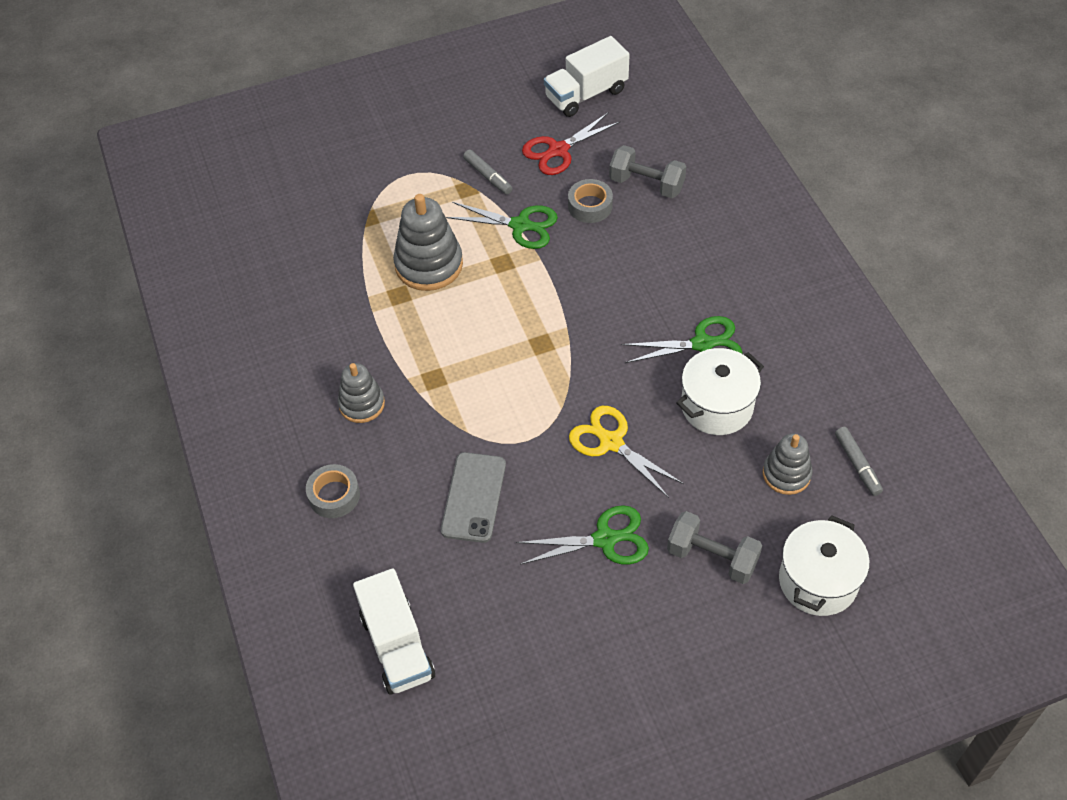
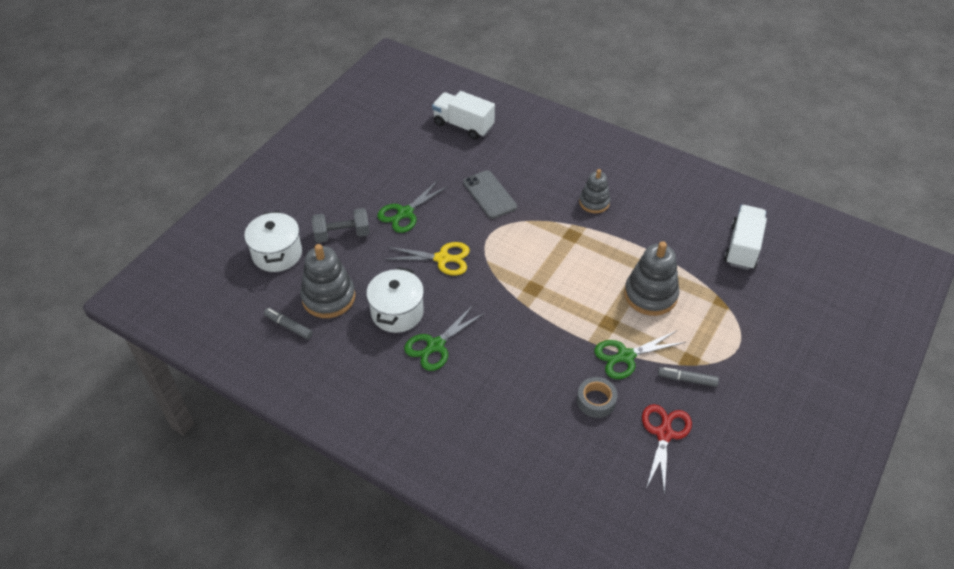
camera: 140 degrees right, 5 degrees down
grey tape [306,464,360,518] -> none
white truck [544,36,630,117] -> white truck moved to [724,205,767,270]
grey dumbbell [609,145,686,198] -> none
grey stacking toy [763,433,812,495] -> grey stacking toy [300,244,355,318], size x1.60

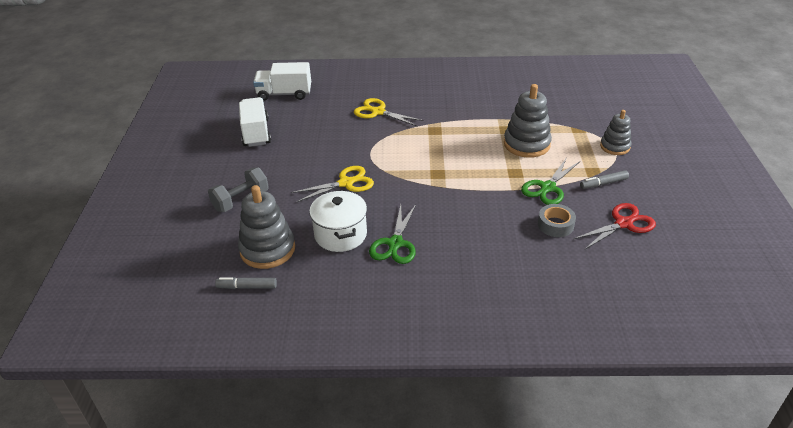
camera: 30 degrees left, 10 degrees down
white pot [244,211,302,272] -> none
green scissors [377,180,448,233] -> none
grey phone [463,170,517,219] -> none
grey stacking toy [579,169,610,213] -> grey stacking toy moved to [600,110,632,155]
red scissors [642,404,692,495] -> red scissors turned 75 degrees clockwise [573,203,656,250]
white truck [724,205,767,270] -> white truck moved to [239,97,271,147]
none -> yellow scissors [354,98,424,126]

